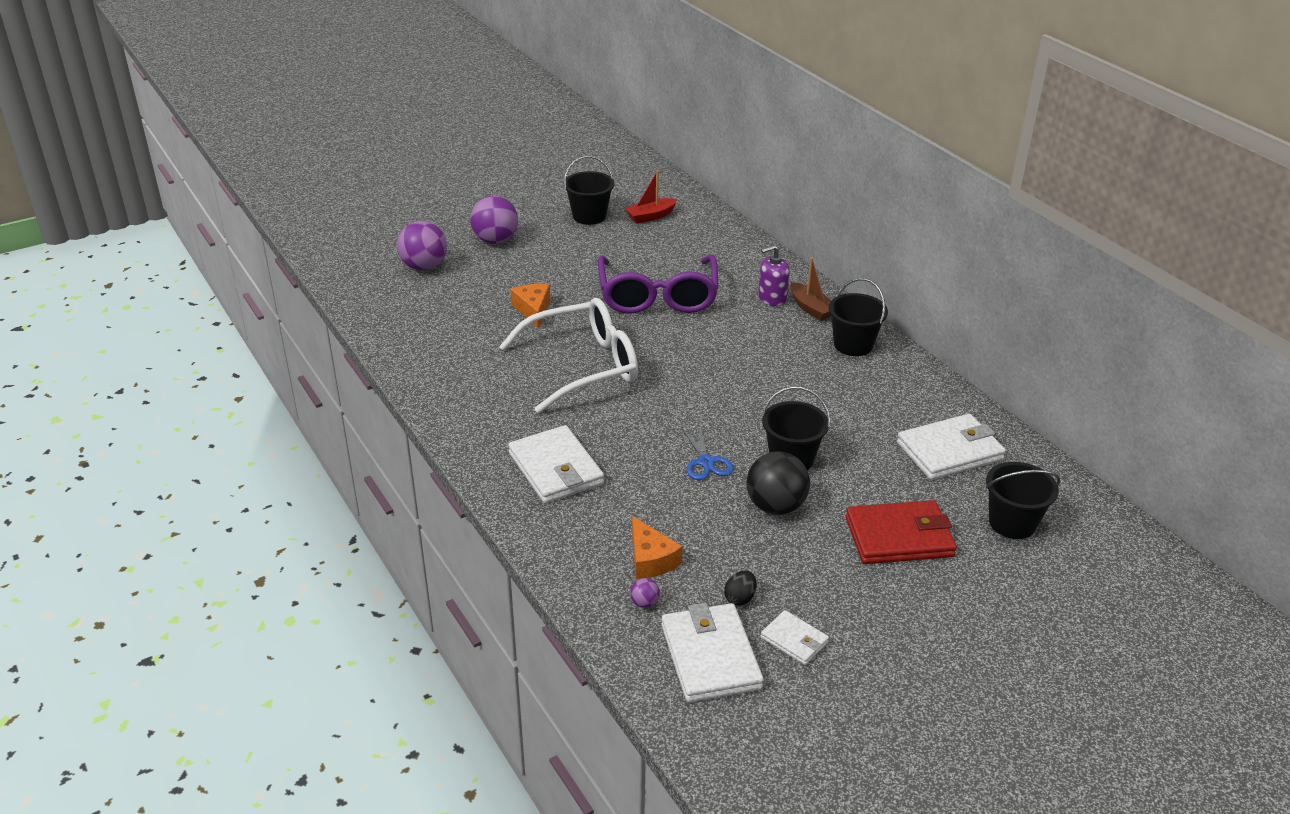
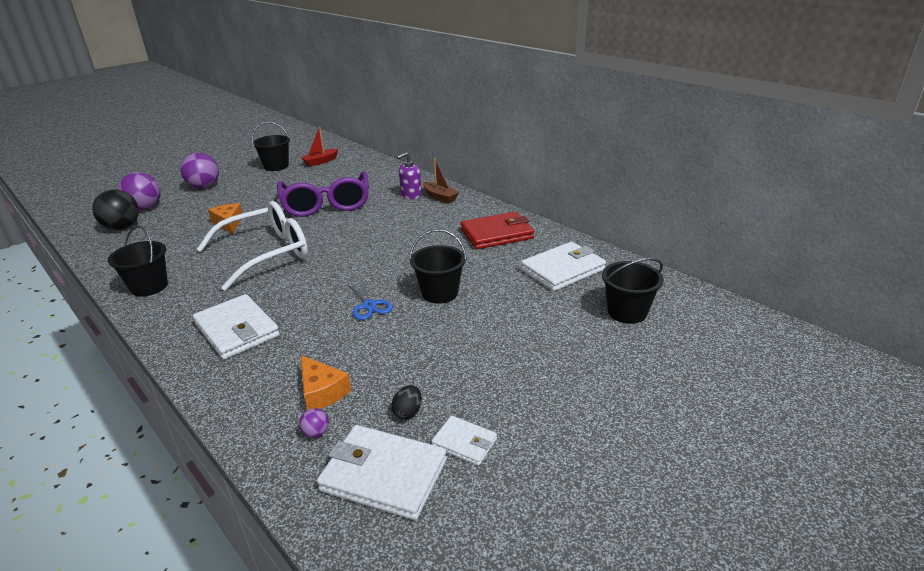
camera: 10 degrees left, 5 degrees down
white wallet [661,603,764,702] -> white wallet turned 45 degrees counterclockwise [317,425,447,520]
black ball [747,451,810,515] -> black ball moved to [92,189,139,230]
black bucket [828,278,888,356] -> black bucket moved to [108,225,168,297]
red wallet [846,500,957,564] -> red wallet moved to [461,212,534,249]

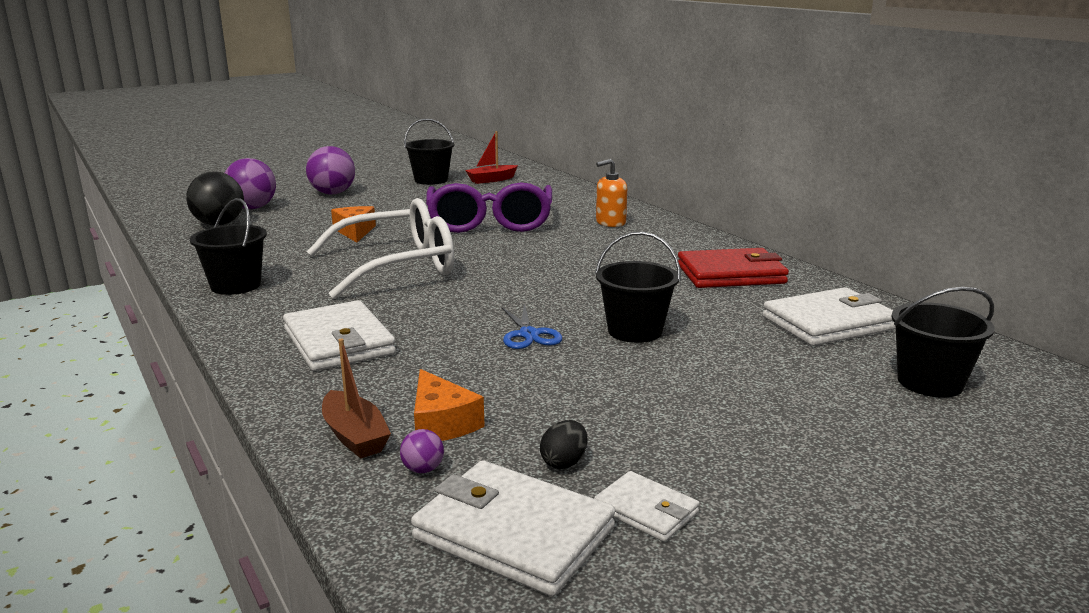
camera: 10 degrees right, 10 degrees down
purple soap dispenser [397,152,422,199] -> orange soap dispenser [596,159,627,227]
brown boat [423,158,459,203] -> brown boat moved to [322,339,391,458]

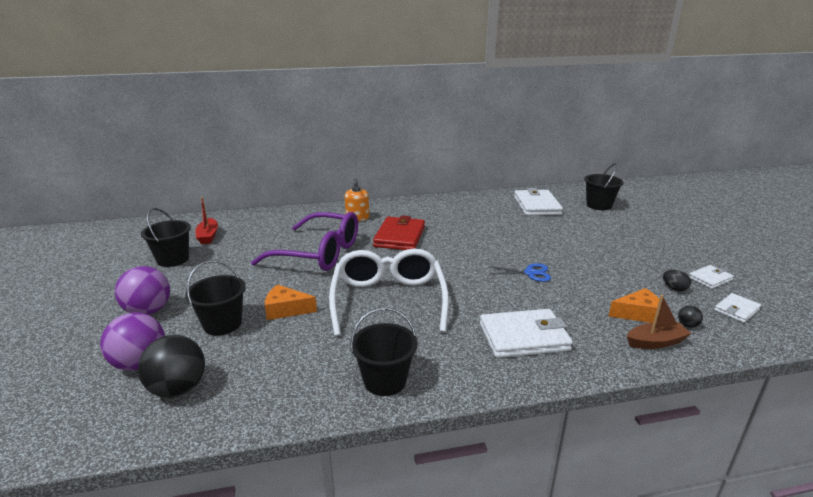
camera: 70 degrees left, 5 degrees up
purple ball [400,429,444,473] -> black ball [678,306,703,328]
white wallet [411,460,615,596] -> white wallet [714,293,761,323], size x0.54
black bucket [595,232,681,343] -> black bucket moved to [185,260,246,336]
red wallet [678,248,789,288] -> red wallet moved to [373,216,425,250]

